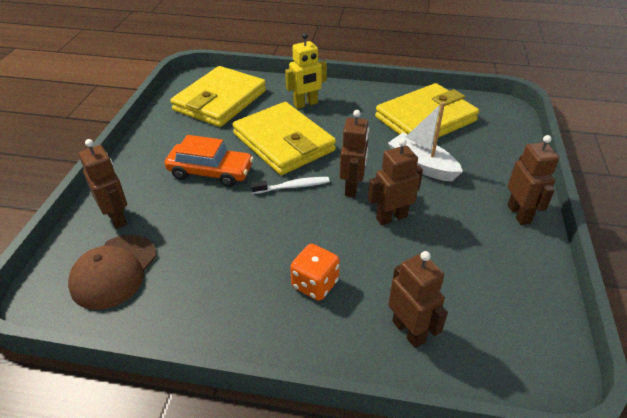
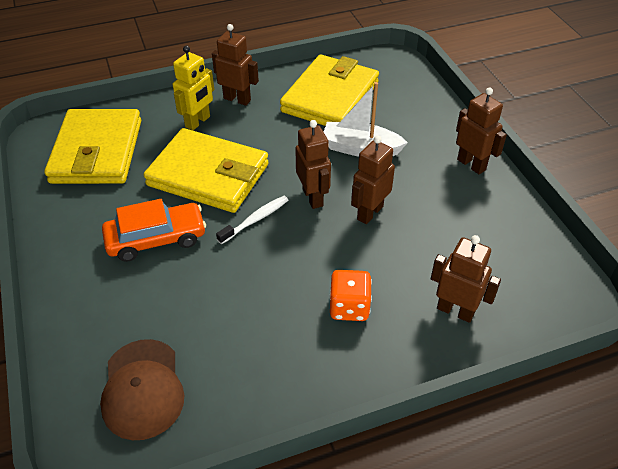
camera: 30 degrees left, 5 degrees up
brown robot [79,139,127,229] -> brown robot moved to [212,24,259,106]

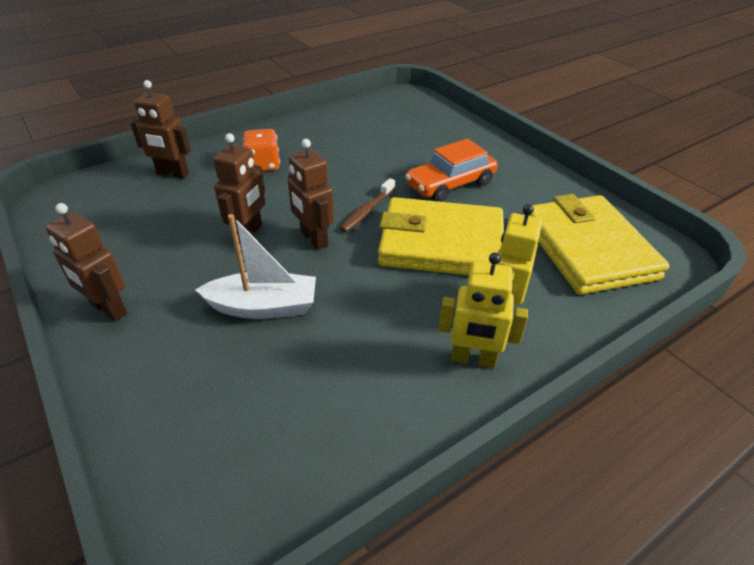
camera: 165 degrees right, 5 degrees down
brown cap [100,339,184,440] -> none
brown robot [212,24,259,106] -> yellow robot [438,252,528,368]
white toothbrush [216,196,288,244] -> brown toothbrush [340,178,395,232]
yellow wallet [280,54,379,126] -> none

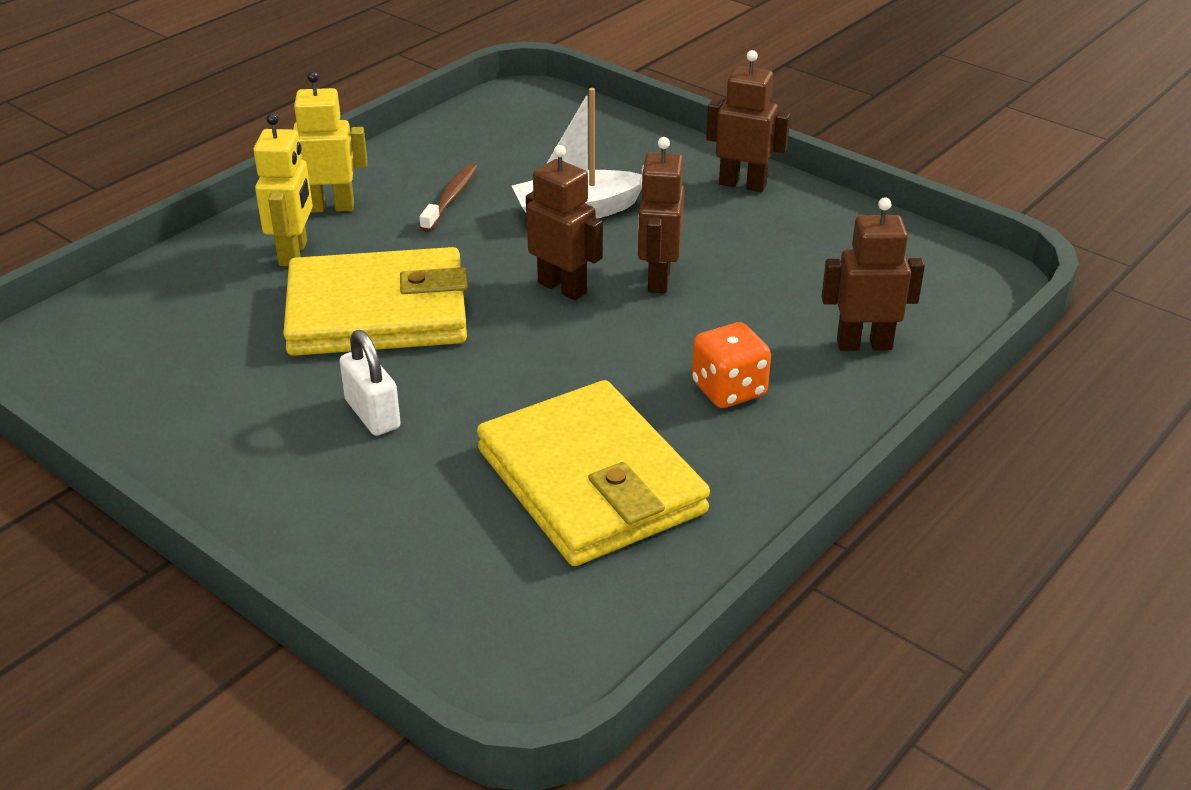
camera: 165 degrees right, 5 degrees down
brown toothbrush [340,178,395,232] -> brown toothbrush moved to [420,164,478,232]
orange car [405,139,498,202] -> white padlock [340,330,401,436]
yellow wallet [529,194,669,295] -> yellow wallet moved to [477,380,710,566]

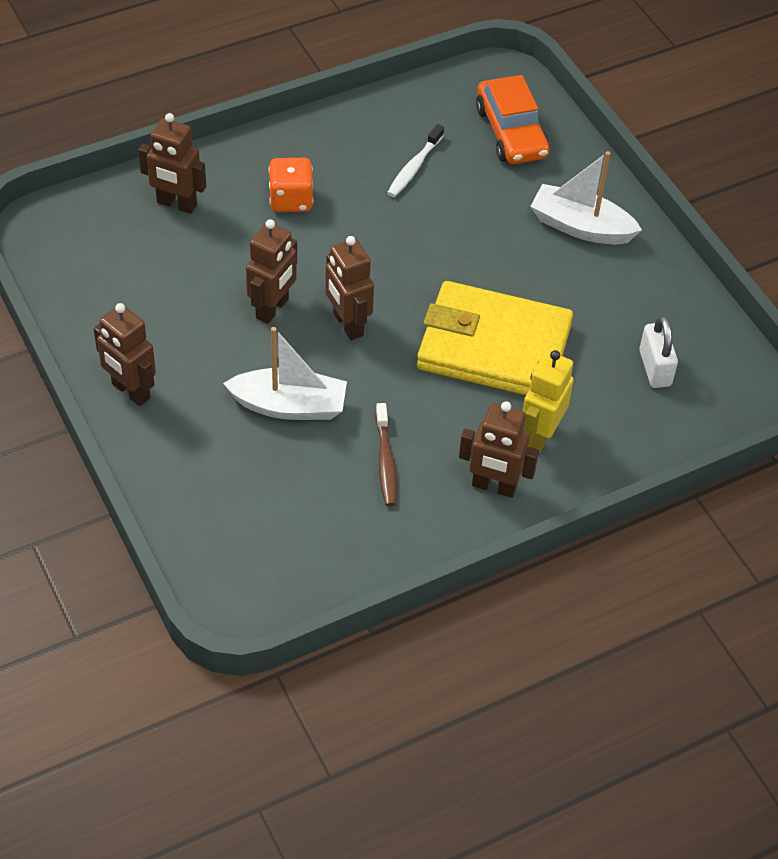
camera: 160 degrees left, 15 degrees up
yellow robot [288,71,368,213] -> brown robot [459,401,539,498]
white padlock [340,330,401,436] -> white padlock moved to [639,315,678,388]
brown toothbrush [420,164,478,232] -> brown toothbrush turned 45 degrees counterclockwise [375,403,397,506]
yellow wallet [477,380,710,566] -> white toothbrush [387,124,444,197]
none -> orange car [476,75,550,164]
none -> white boat [530,151,642,244]

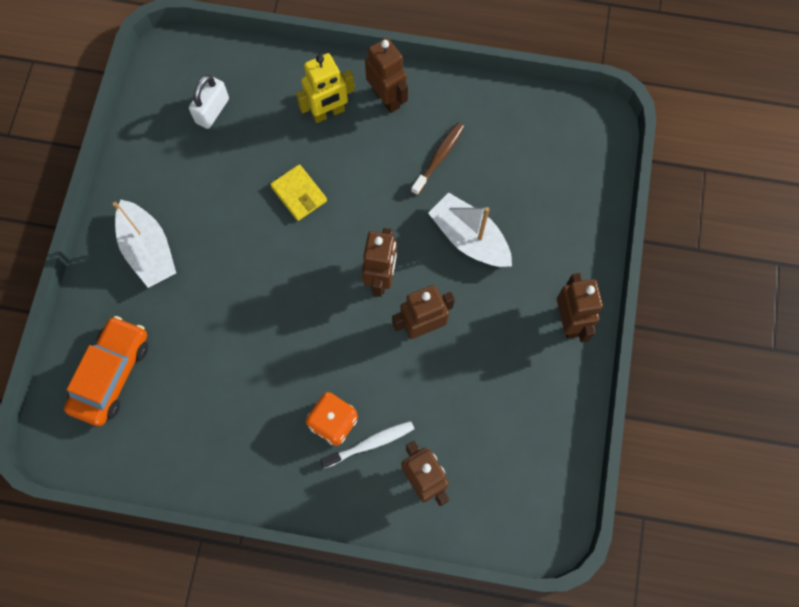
camera: 140 degrees left, 20 degrees up
white toothbrush [387,124,444,197] -> white toothbrush moved to [320,421,414,468]
yellow wallet [417,281,573,395] -> yellow wallet [270,164,327,221], size x0.43

